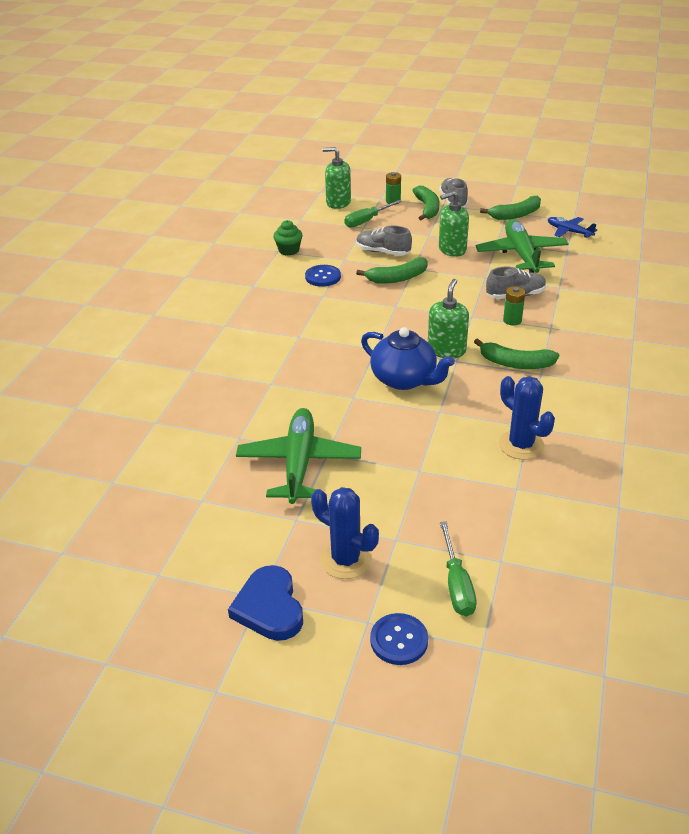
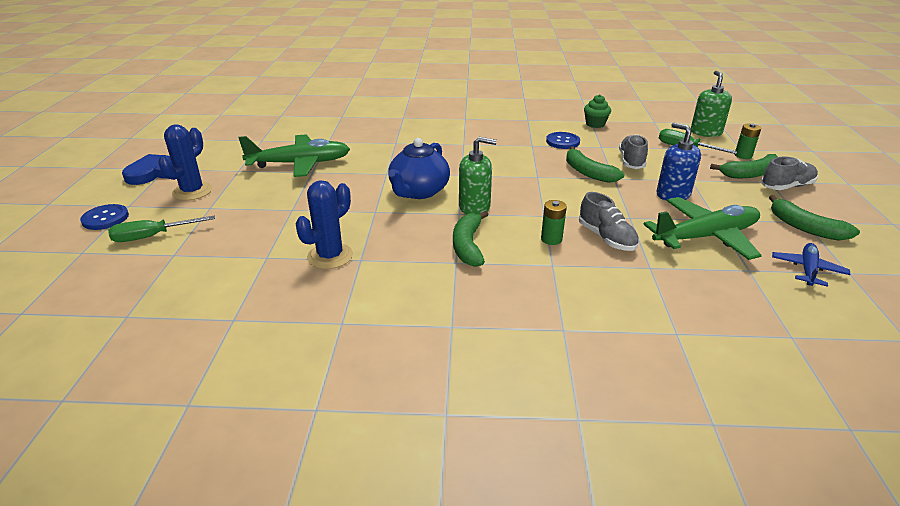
camera: 75 degrees right, 5 degrees down
green soap dispenser [439,191,469,257] -> blue soap dispenser [657,122,701,201]

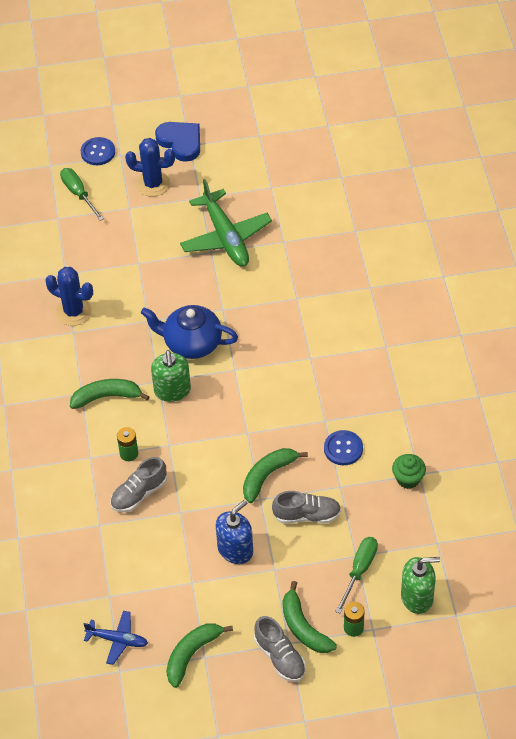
camera: 80 degrees right, 20 degrees up
green plane [643,197,762,260] -> none

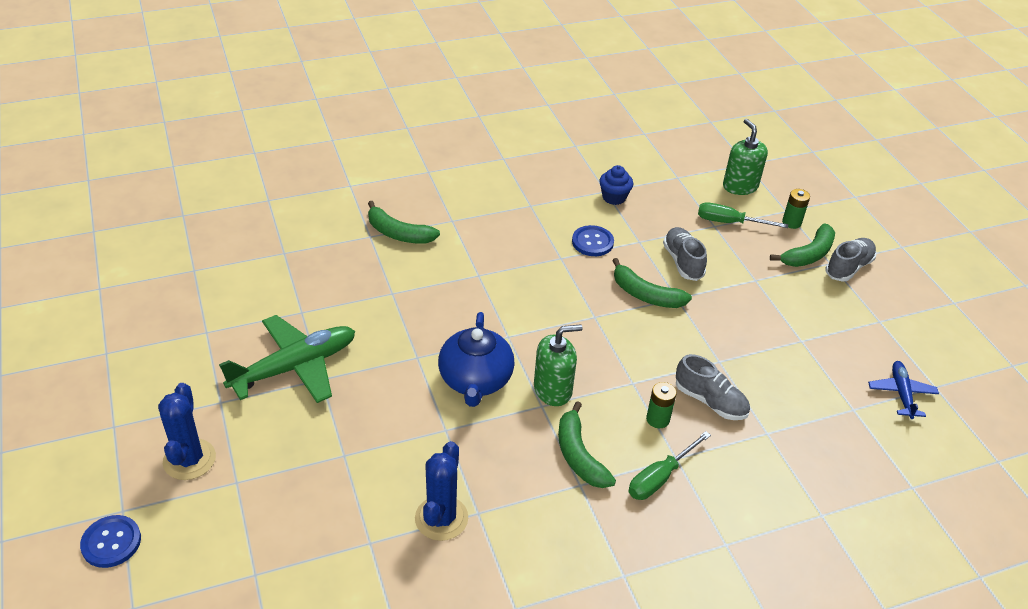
camera: 105 degrees left, 10 degrees down
green screwdriver [60,168,104,221] -> green screwdriver moved to [628,431,711,500]
blue heart [155,122,200,162] -> none
green banana [166,623,233,688] -> green banana moved to [368,201,440,244]
blue soap dispenser [216,500,253,564] -> none
green cupcake [392,454,426,489] -> blue cupcake [599,165,633,205]

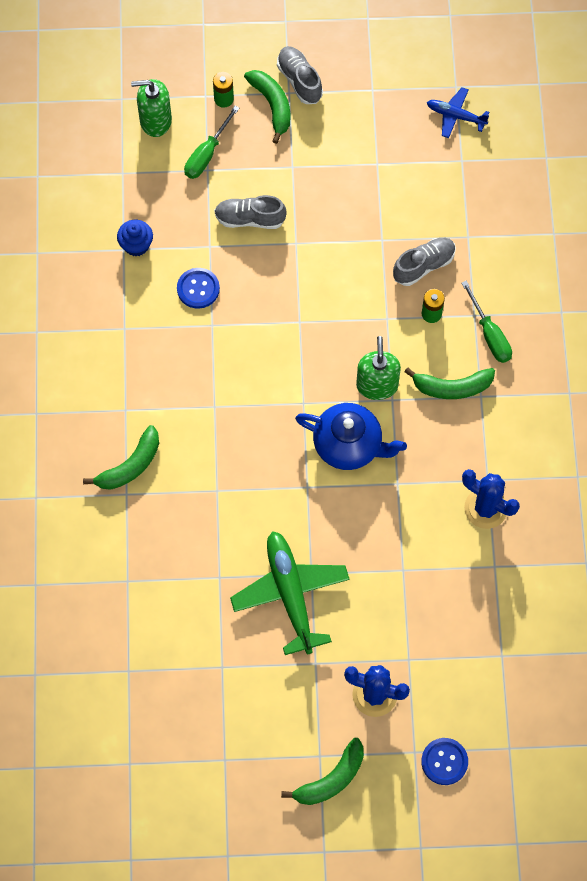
camera: 70 degrees left, 25 degrees up
green banana [612,258,692,308] -> green banana moved to [281,738,364,805]

